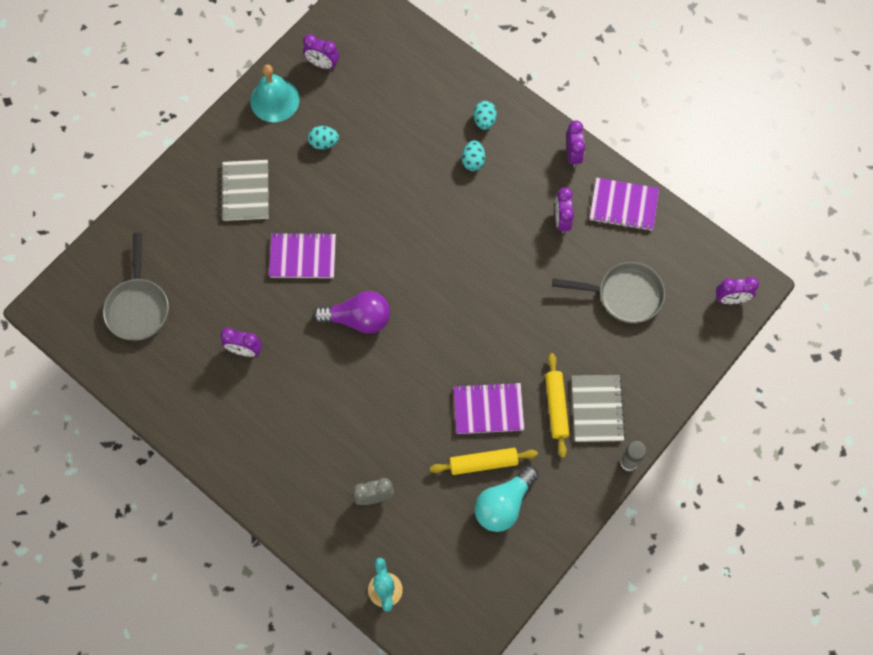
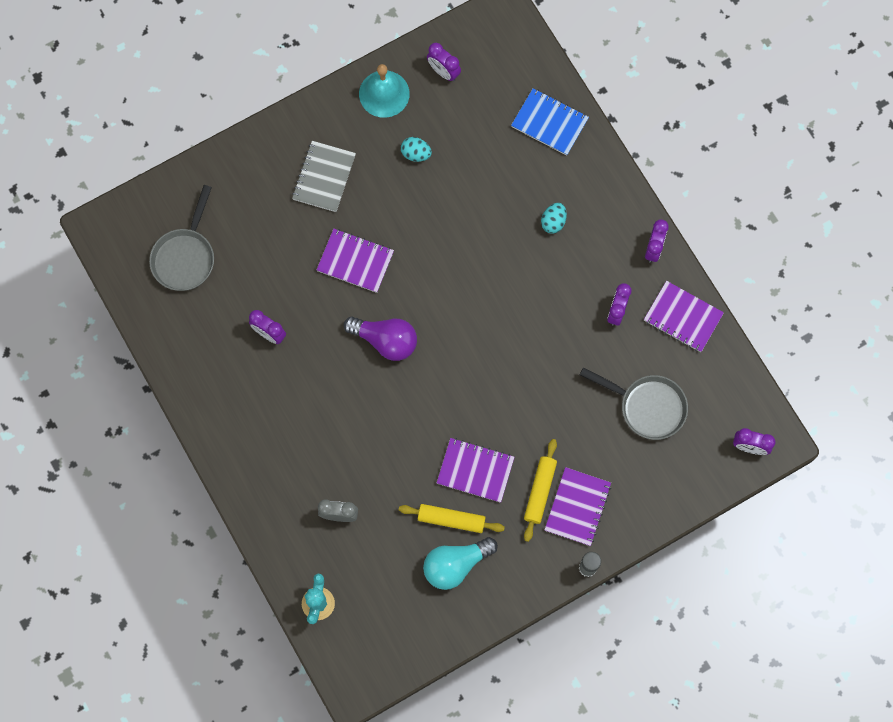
camera: 20 degrees right, 5 degrees up
turquoise egg [474,101,497,130] -> none
grey notebook [571,375,625,442] -> purple notebook [545,467,611,546]
none -> blue notebook [511,88,589,156]

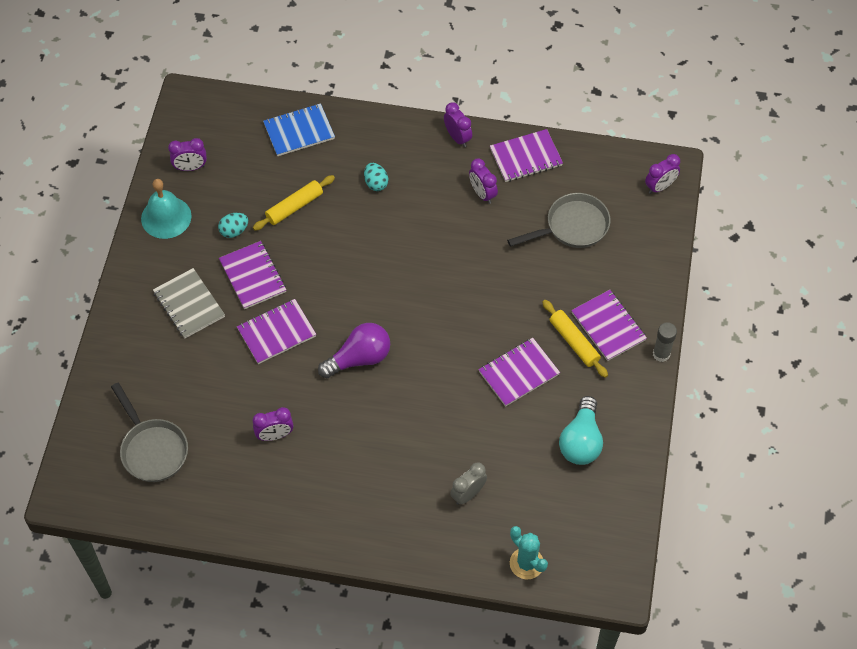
camera: 50 degrees left, 15 degrees down
yellow rolling pin [399,504,505,533] -> yellow rolling pin moved to [253,175,335,231]
none -> purple notebook [219,241,286,309]

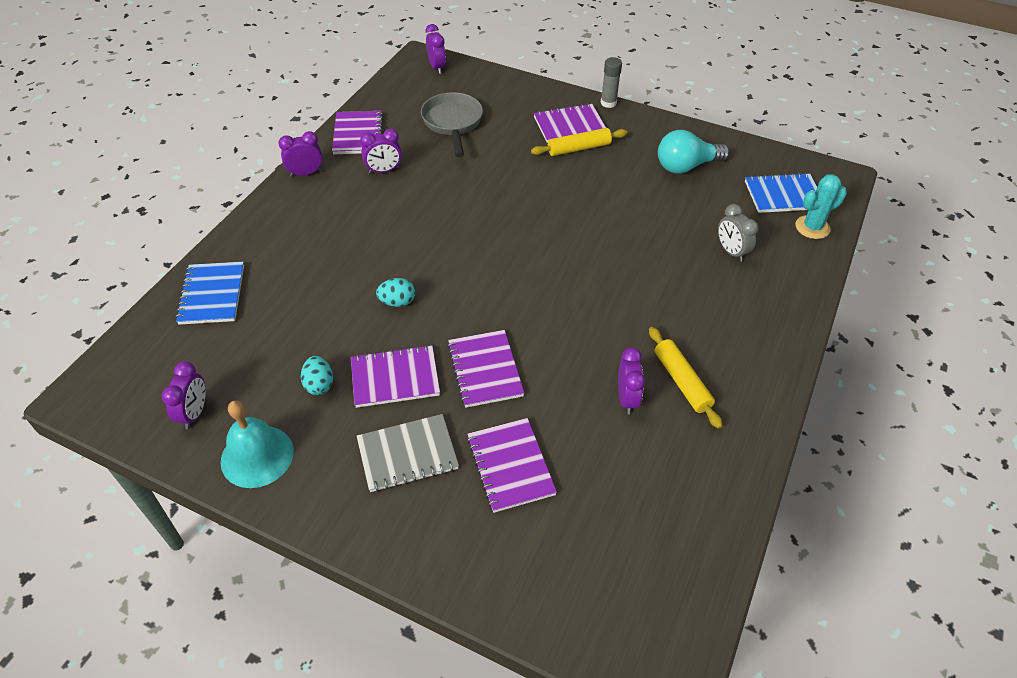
camera: 75 degrees left, 10 degrees down
grey pan [111,383,188,482] -> none
yellow rolling pin [253,175,335,231] -> yellow rolling pin moved to [649,327,723,429]
purple light bulb [318,323,390,378] -> none
turquoise egg [364,163,388,191] -> turquoise egg moved to [376,278,415,307]
purple notebook [478,338,560,407] -> purple notebook moved to [467,418,557,513]
turquoise light bulb [559,396,603,465] -> turquoise light bulb turned 135 degrees clockwise [658,130,730,174]
none -> blue notebook [745,173,817,213]

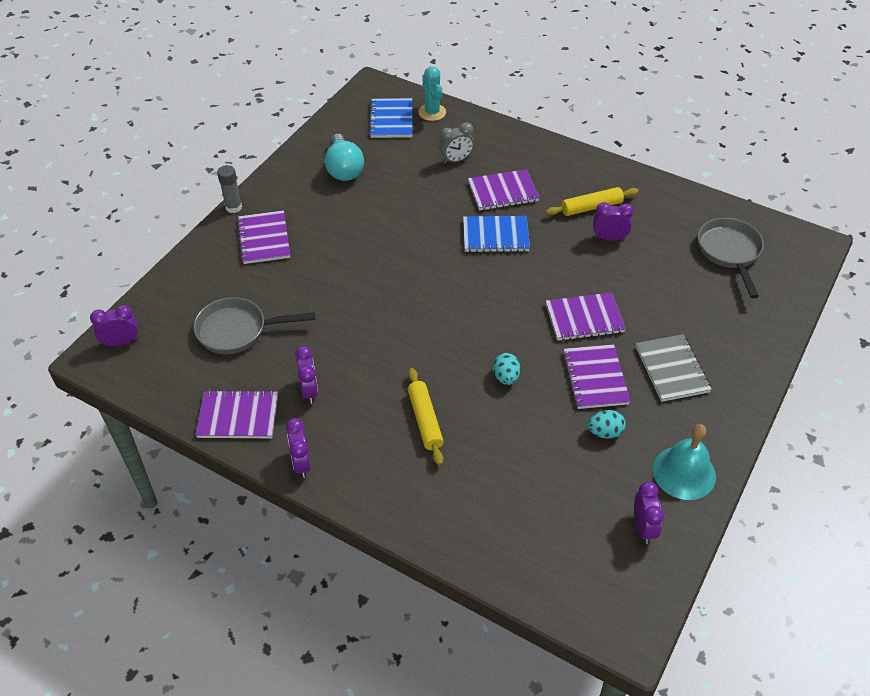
camera: 85 degrees left, 0 degrees up
purple clock [162,361,206,429] -> purple clock turned 75 degrees clockwise [634,481,664,544]
blue notebook [175,262,244,325] -> blue notebook moved to [463,216,530,252]
purple notebook [467,418,557,513] -> purple notebook moved to [468,169,539,211]
yellow rolling pin [531,128,628,156] -> yellow rolling pin moved to [408,368,444,466]
none -> grey pan [698,218,764,298]

